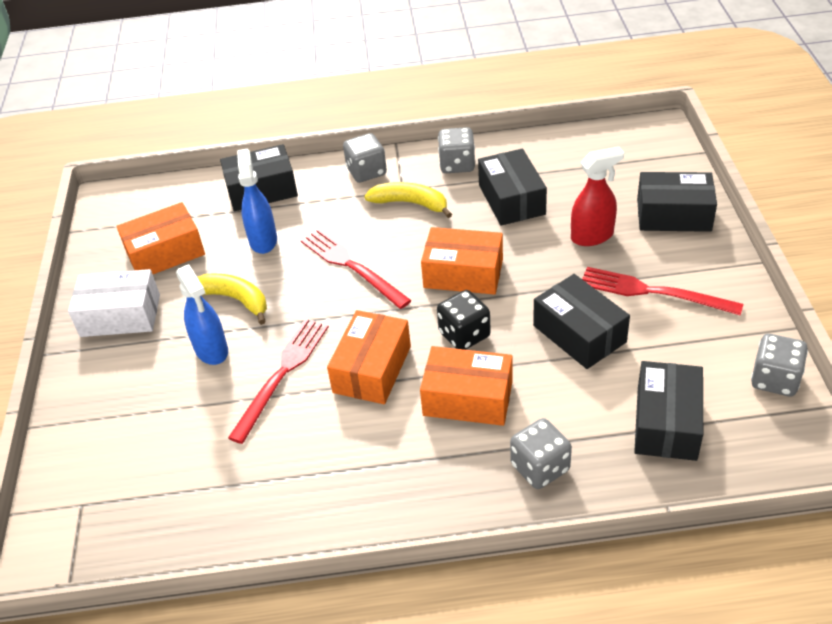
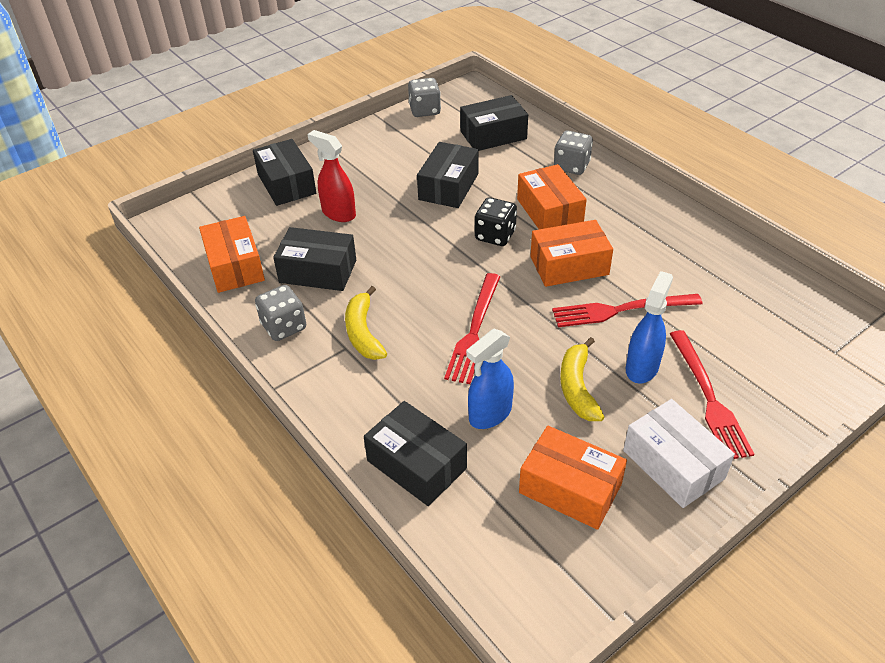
camera: 125 degrees left, 0 degrees up
grey dice [343,133,387,183] -> none
orange box [421,227,503,295] -> orange box moved to [199,216,265,293]
black box [478,149,547,226] -> black box turned 60 degrees clockwise [273,227,356,291]
red fork [582,267,743,315] -> red fork moved to [670,330,754,459]

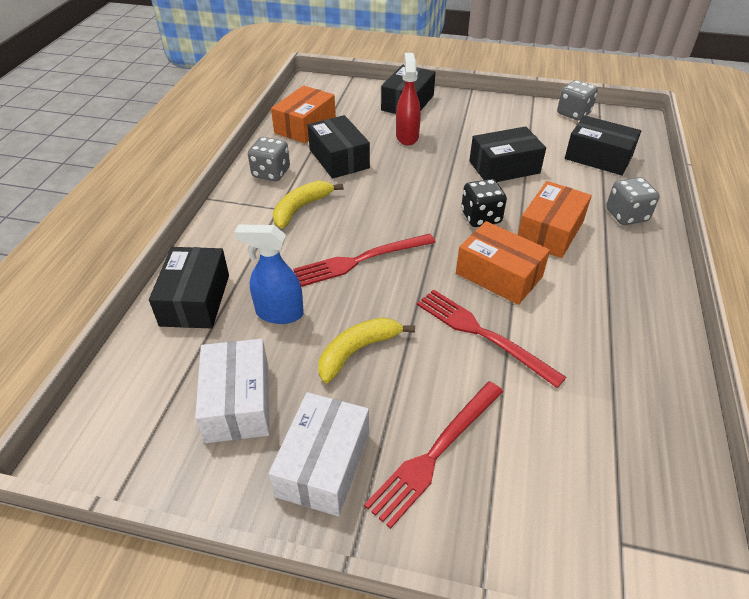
camera: 50 degrees right, 0 degrees up
orange box [519,426,627,530] -> white box [195,339,270,443]
blue spray bottle [626,271,673,384] -> none

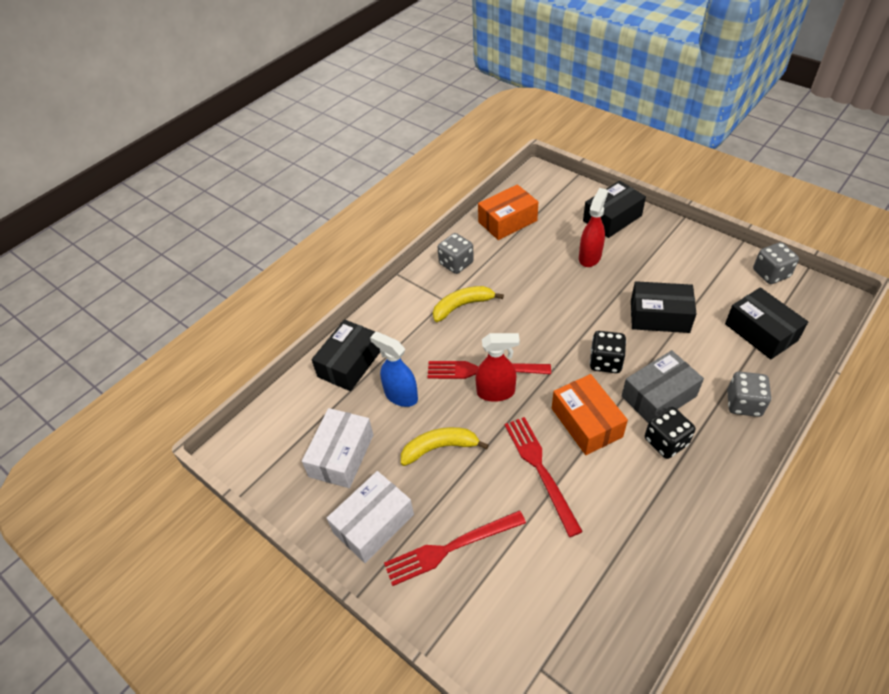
camera: 30 degrees right, 5 degrees up
black box [308,115,370,179] -> none
orange box [518,181,592,258] -> grey box [621,350,704,423]
none -> red spray bottle [475,333,520,402]
none -> black dice [645,407,695,459]

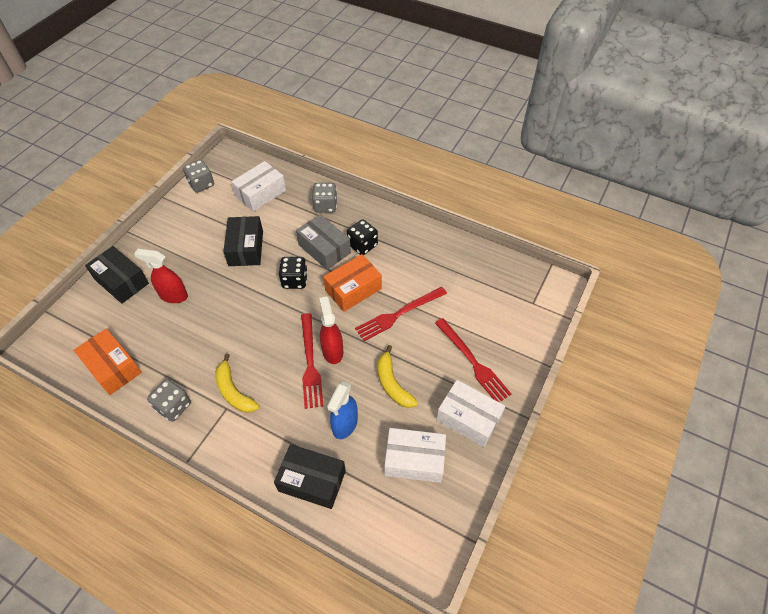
camera: 105 degrees left, 5 degrees up
black box [725,287,808,359] -> white box [231,161,286,212]

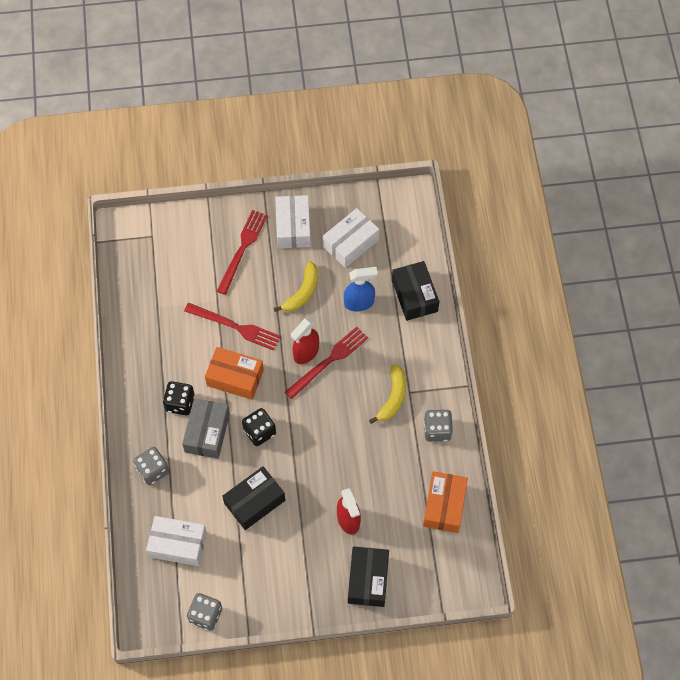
camera: 125 degrees left, 10 degrees up
white box [384,428,446,483] -> white box turned 75 degrees clockwise [323,208,379,268]

